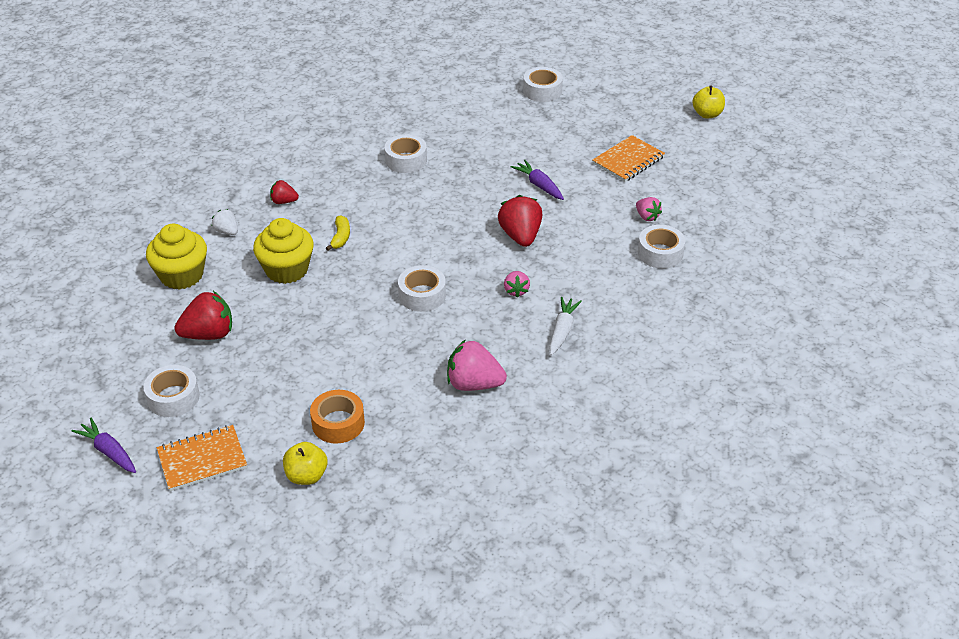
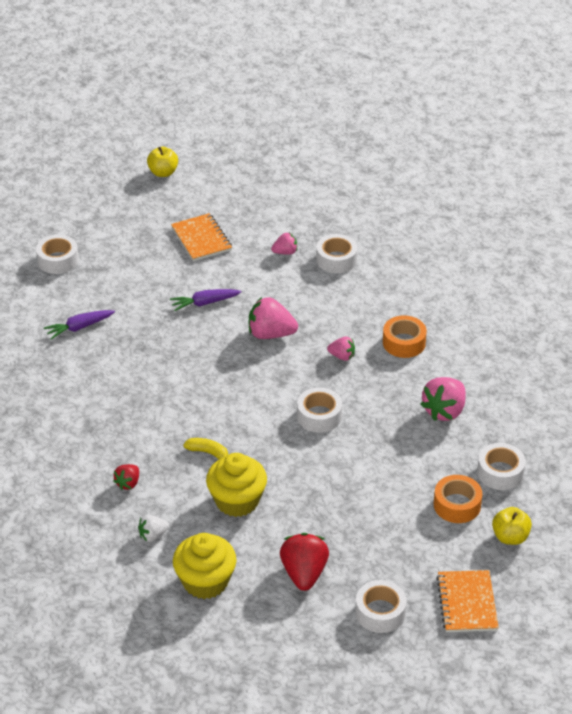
camera: 70 degrees left, 0 degrees up
purple carrot [72,418,136,473] -> purple carrot moved to [44,310,115,340]
white tape [385,134,427,173] -> white tape moved to [477,443,526,490]
red strawberry [498,195,542,247] -> pink strawberry [249,297,298,339]
white carrot [549,297,582,355] -> orange tape [383,315,427,358]

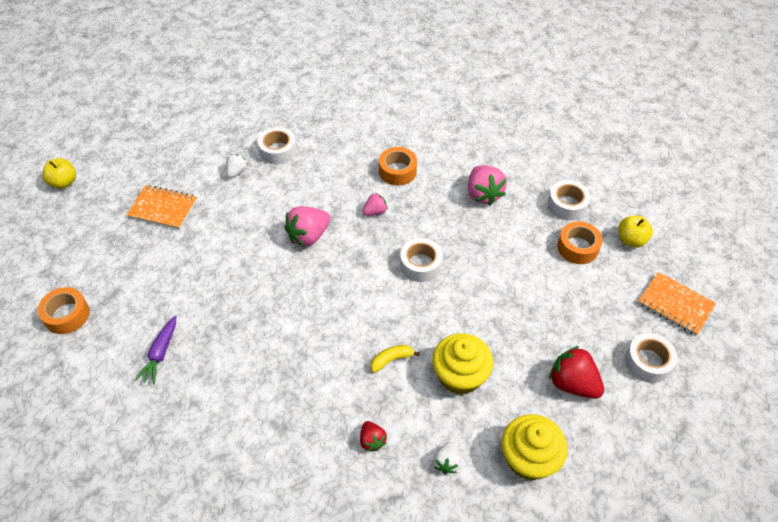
camera: 50 degrees left, 10 degrees up
white tape [36,235,79,274] -> orange tape [38,287,90,334]
purple carrot [170,289,242,311] -> none
pink strawberry [271,233,297,255] -> white strawberry [226,154,247,178]

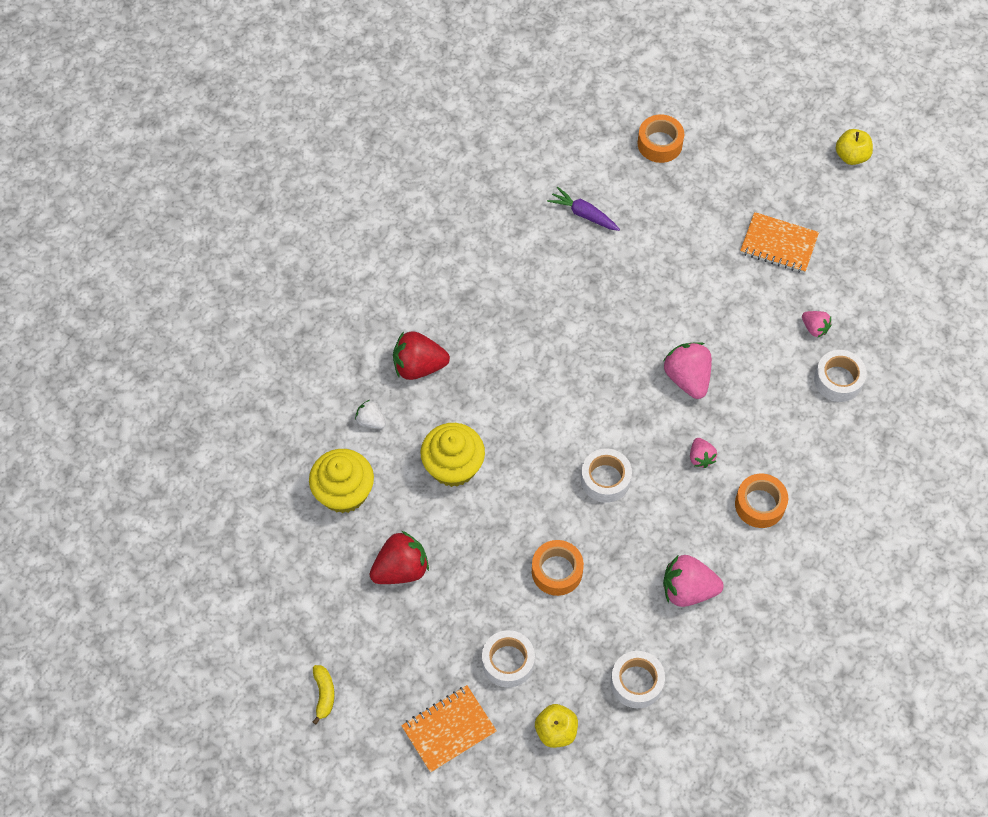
camera: 110 degrees right, 10 degrees up
orange notebook [127,185,197,229] -> orange notebook turned 75 degrees clockwise [740,212,819,273]
white strawberry [226,154,247,178] -> pink strawberry [802,311,832,337]
red strawberry [360,421,387,451] -> red strawberry [393,331,450,380], size x1.80
yellow banana [370,345,420,373] -> yellow banana moved to [313,665,335,725]
orange tape [557,221,603,264] -> orange tape moved to [532,540,584,596]
white tape [625,333,677,383] -> white tape moved to [482,630,535,688]

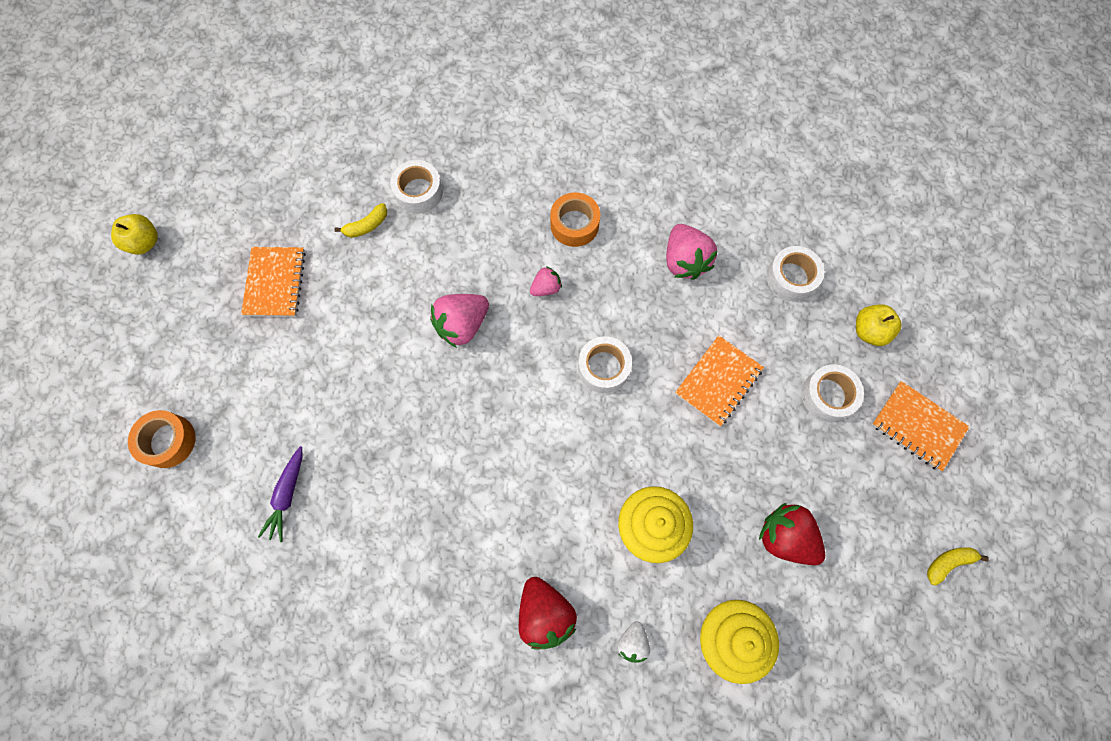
camera: 110 degrees left, 10 degrees up
orange tape [532,540,584,596] -> orange notebook [675,335,764,426]
pink strawberry [802,311,832,337] -> yellow banana [334,203,387,238]

